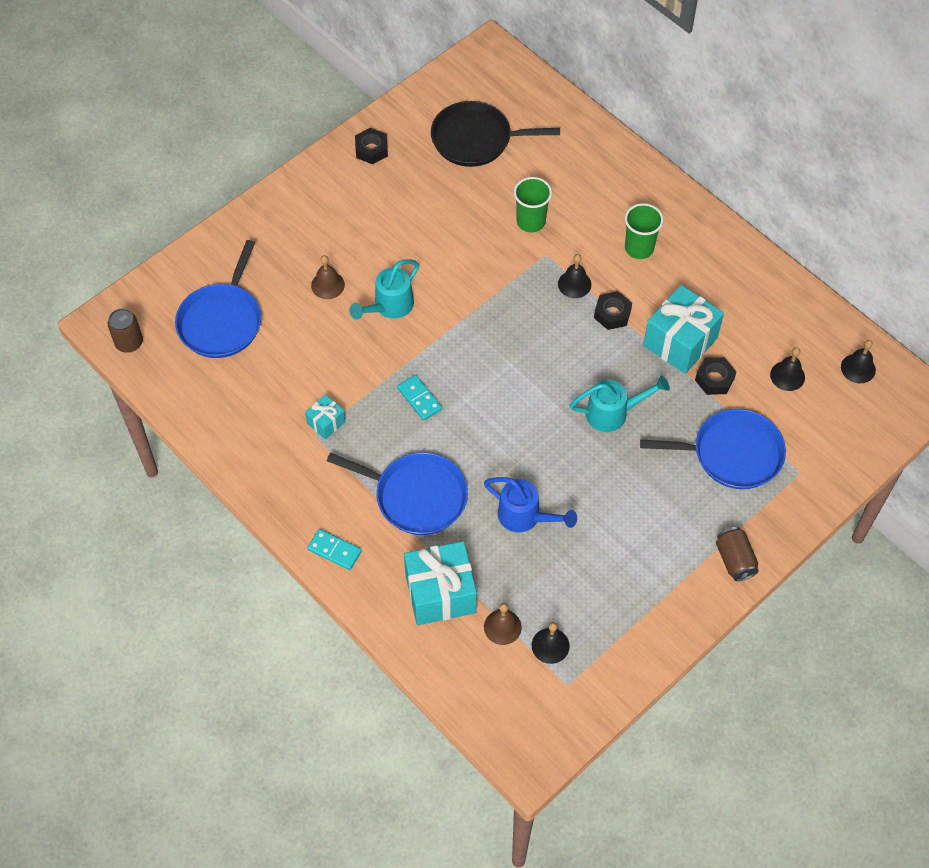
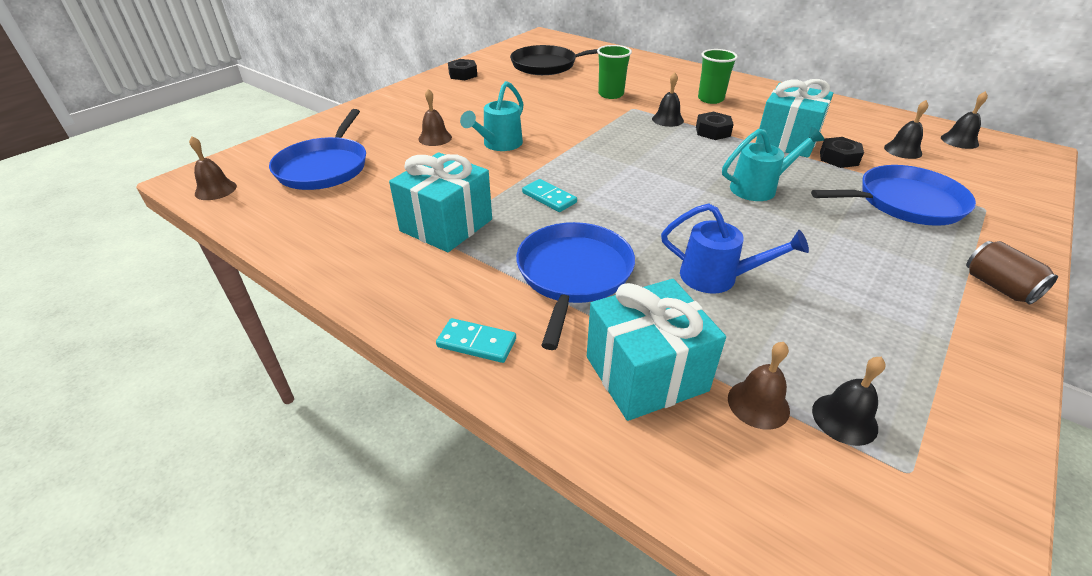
camera: 10 degrees left, 20 degrees down
brown can [108,308,143,353] -> brown bell [189,136,237,200]
turquoise gift [305,395,346,440] -> turquoise gift [389,152,492,252], size x2.02
blue pan [327,452,468,535] -> blue pan turned 90 degrees counterclockwise [516,222,635,350]

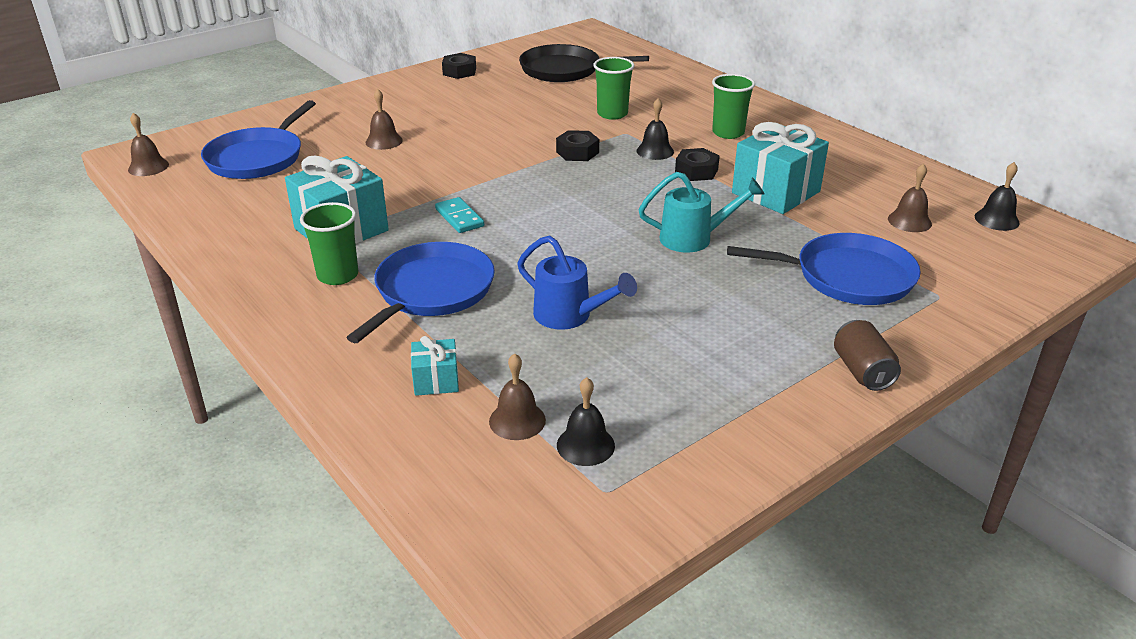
camera: 15 degrees right, 5 degrees down
turquoise domino [436,318,516,363] -> none
turquoise watering can [460,81,523,151] -> none
turquoise gift [587,279,726,421] -> turquoise gift [411,336,459,396], size x0.49
black nut [820,137,864,168] -> black nut moved to [556,130,599,161]
black bell [884,100,928,159] -> brown bell [888,163,932,232]
none -> green cup [300,202,358,285]

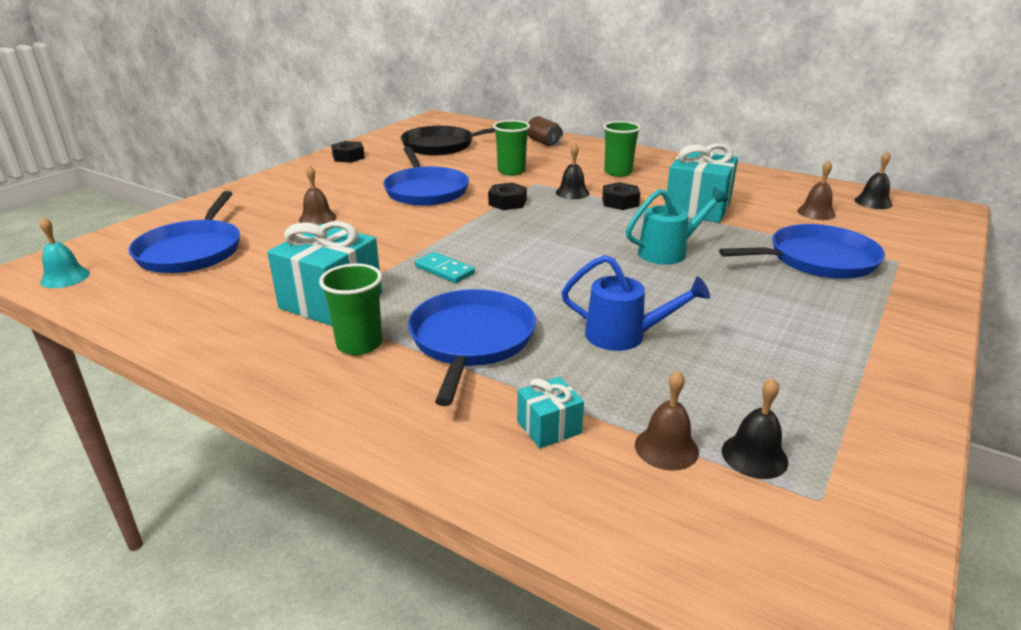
camera: 20 degrees left, 5 degrees down
brown bell [128,113,169,176] -> turquoise bell [39,217,90,288]
brown can [834,320,901,391] -> brown can moved to [528,116,563,146]
none -> blue pan [383,146,469,206]

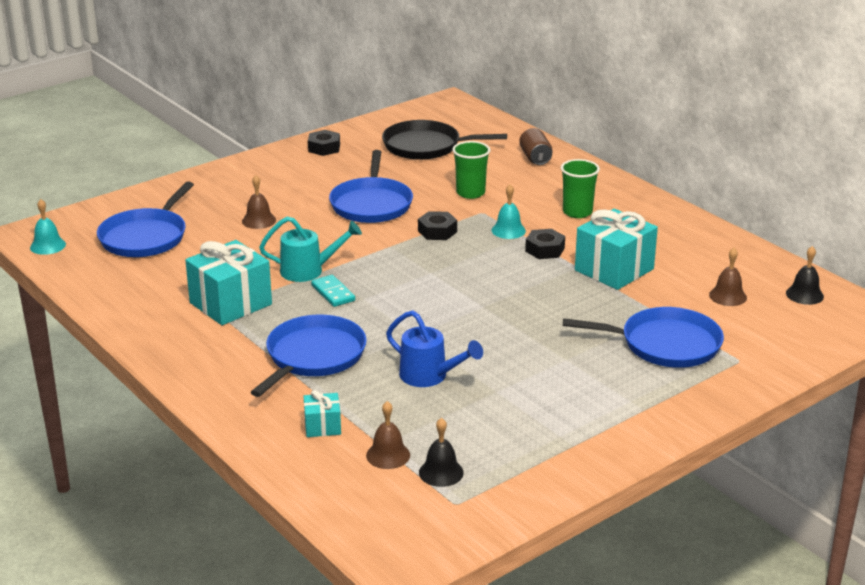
camera: 20 degrees right, 0 degrees up
green cup [319,264,382,355] -> none
black bell [556,143,589,199] -> turquoise bell [491,184,526,239]
turquoise watering can [626,187,728,265] -> turquoise watering can moved to [259,217,362,282]

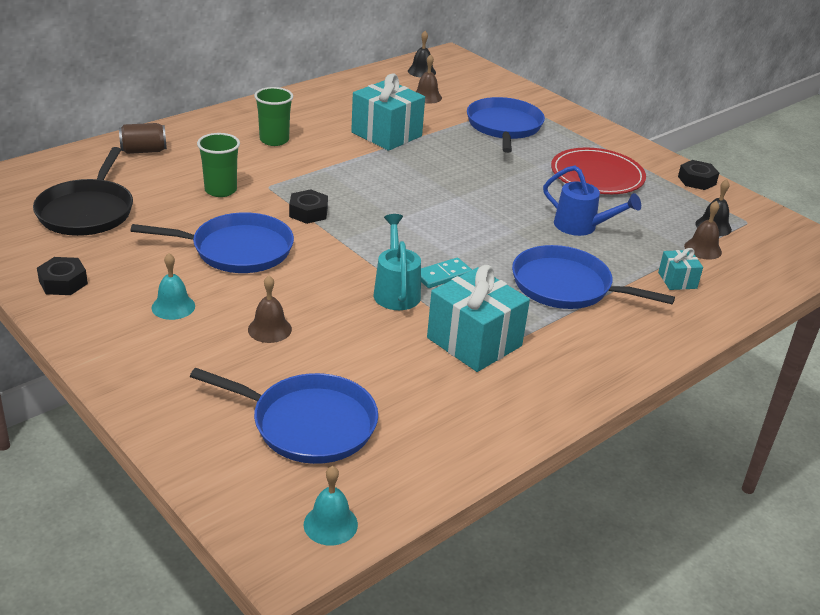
camera: 95 degrees left, 5 degrees up
blue watering can [386,310,483,387] -> blue watering can turned 90 degrees clockwise [543,166,641,236]
turquoise bell [491,184,526,239] -> turquoise bell moved to [152,253,195,320]
black nut [525,229,565,259] -> black nut moved to [678,160,719,190]
none -> red plate [551,147,646,194]

